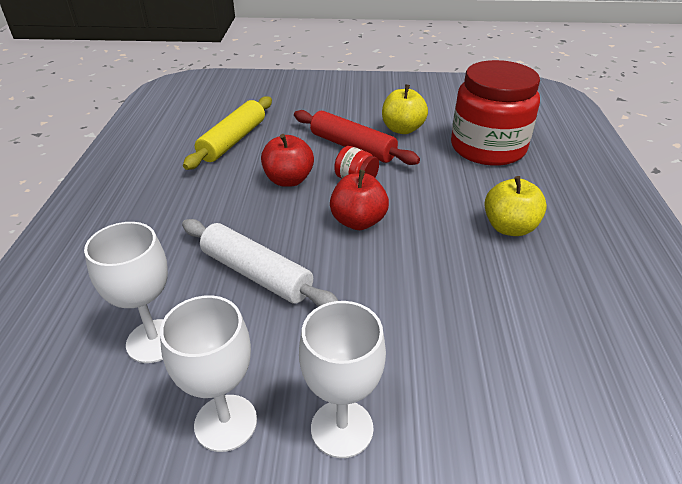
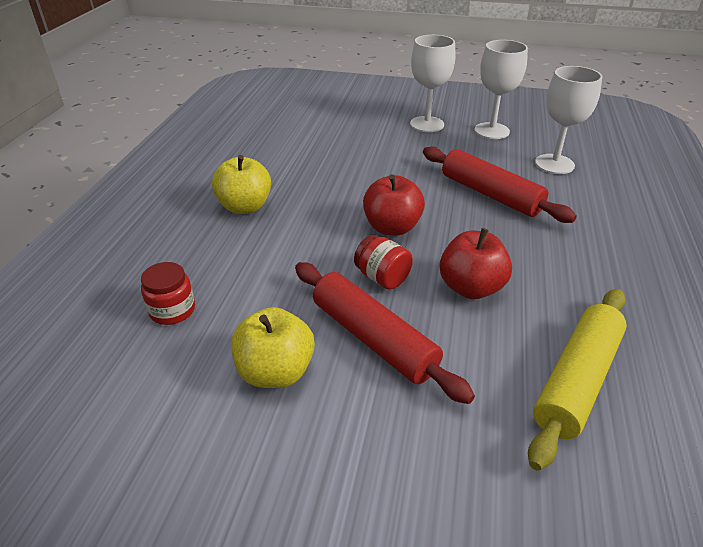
camera: 170 degrees left, 0 degrees up
white rolling pin [182,219,338,307] -> red rolling pin [423,146,577,223]
red jar [451,60,540,166] -> red jar [141,262,195,325], size x0.40

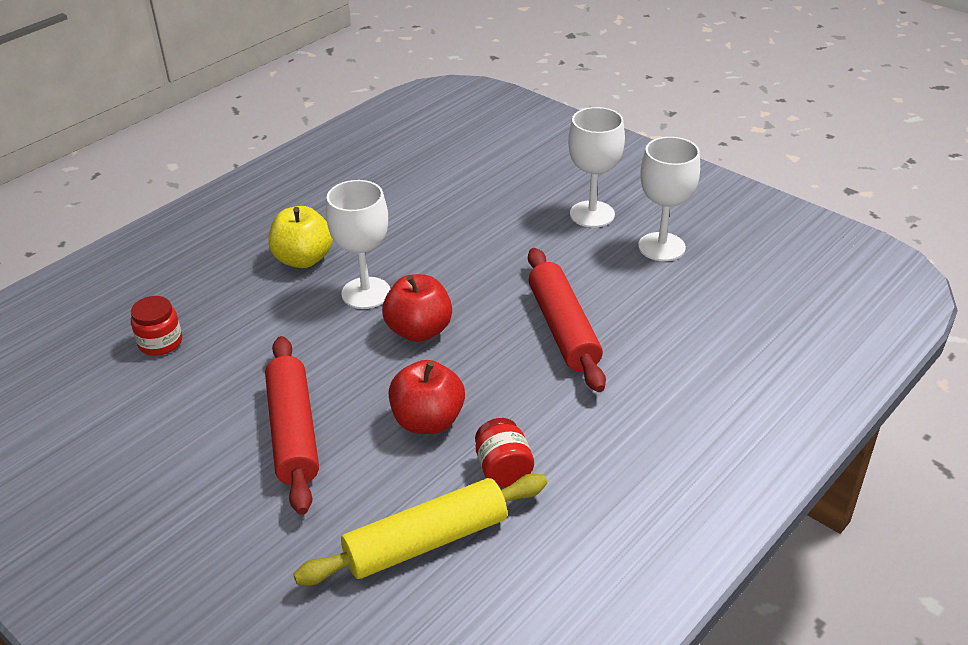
camera: 30 degrees right, 0 degrees up
yellow apple [231,307,315,388] -> none
red jar [354,235,413,290] -> red jar moved to [475,418,534,487]
white goblet [535,66,602,174] -> white goblet moved to [326,180,390,309]

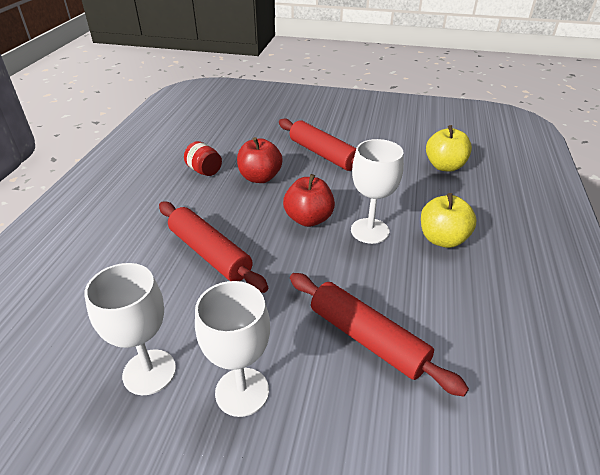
camera: 150 degrees right, 0 degrees up
red jar [131,296,182,356] -> yellow apple [426,125,472,172]
yellow rolling pin [293,474,547,586] -> none
none -> red rolling pin [290,273,469,397]

